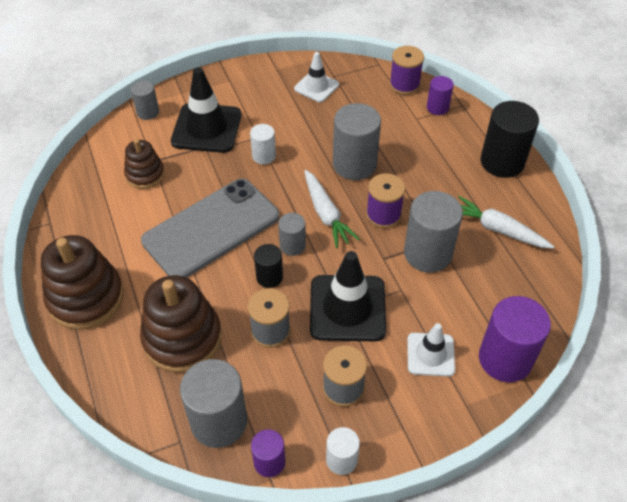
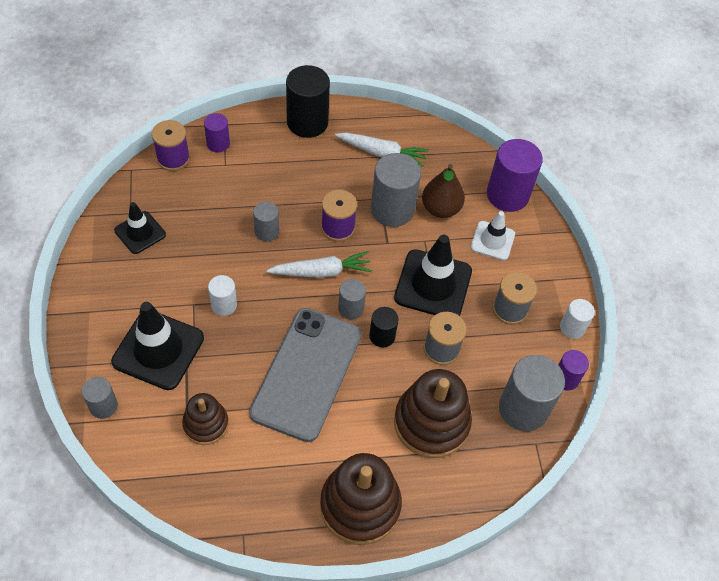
camera: 80 degrees left, 5 degrees up
grey phone [141,179,279,278] -> grey phone turned 45 degrees clockwise [249,308,362,442]
white traffic cone [294,52,339,102] -> black traffic cone [114,202,166,254]
grey cylinder [333,103,381,180] -> grey cylinder [253,201,279,241], size x0.54
white carrot [459,196,554,249] -> white carrot turned 120 degrees counterclockwise [335,133,429,167]
none -> brown pear [422,164,465,218]

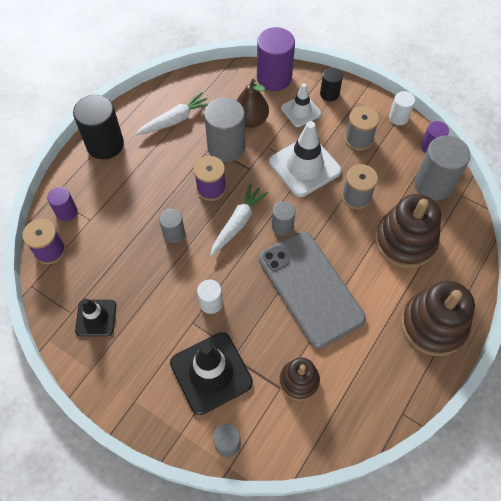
camera: 45 degrees left, 5 degrees up
black cylinder [369,307,399,347] -> black cylinder moved to [320,67,343,101]
black traffic cone [394,235,472,316] -> white traffic cone [269,121,342,197]

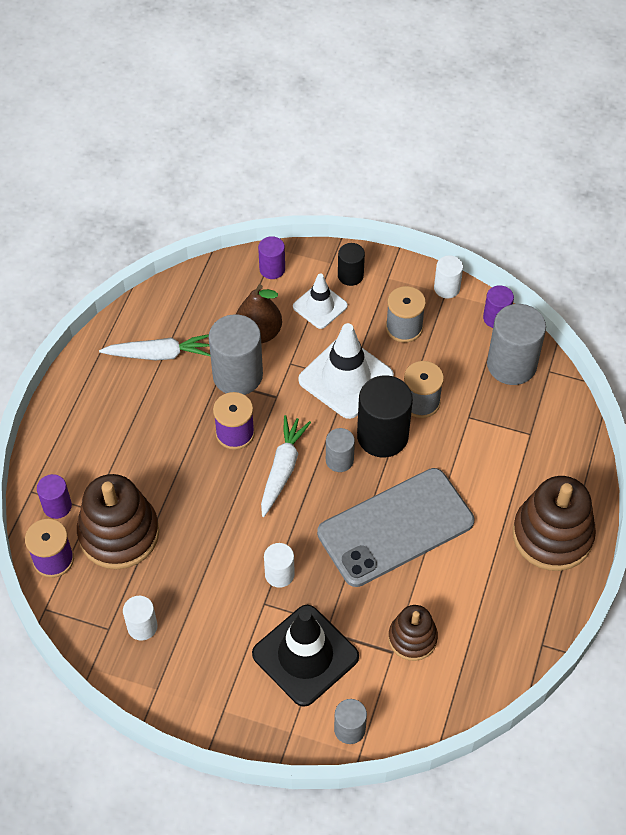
camera: 15 degrees left, 5 degrees down
black cylinder [73,95,124,159] -> black cylinder moved to [357,375,413,457]
black traffic cone [75,299,117,336] -> white cylinder [123,596,158,641]
white carrot [135,92,209,135] -> white carrot turned 45 degrees clockwise [99,334,210,360]
grey cylinder [159,209,185,243] -> none
purple cylinder [257,27,295,91] -> purple cylinder [258,236,285,279], size x0.54
grey phone [259,231,366,348] -> grey phone turned 75 degrees counterclockwise [317,468,474,587]
brown stacking toy [375,194,441,268] -> brown stacking toy moved to [77,474,159,569]

